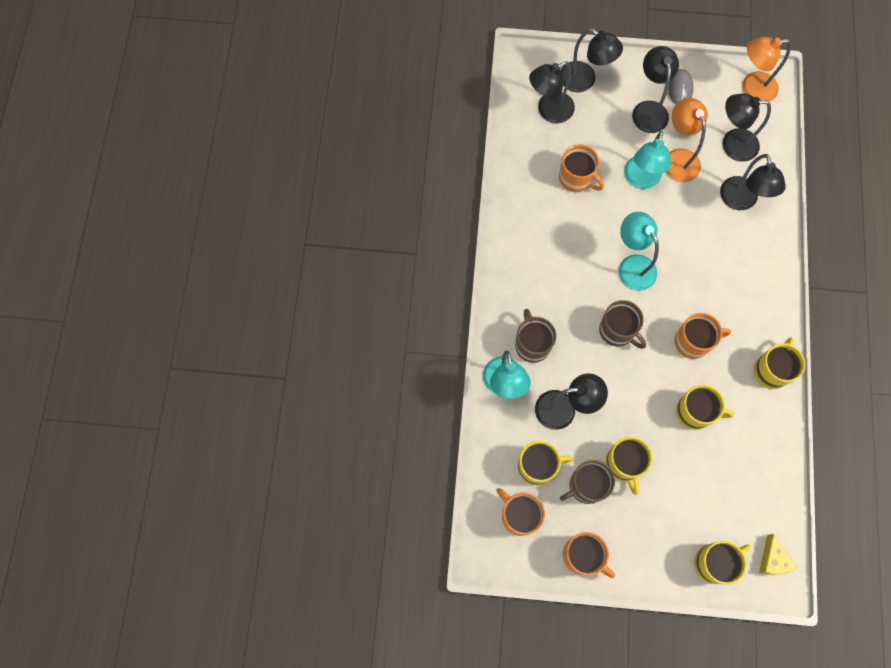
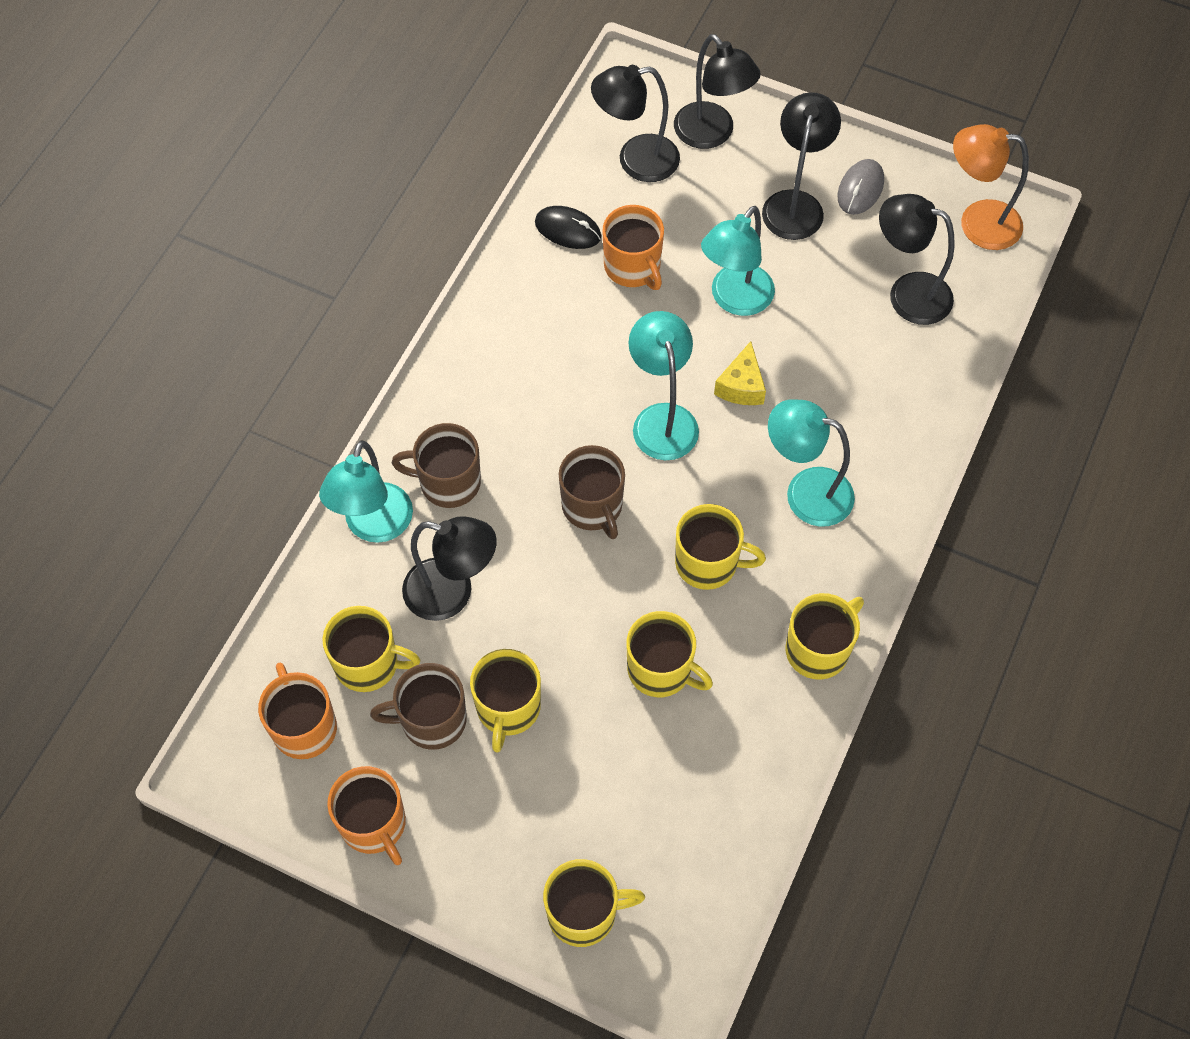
camera: 20 degrees right, 10 degrees down
brown mug [515,309,556,363] -> brown mug turned 90 degrees counterclockwise [392,423,481,508]
orange lamp [666,98,708,182] -> none
orange mug [675,313,731,359] -> yellow mug [675,504,766,590]
black lamp [720,154,786,210] -> none
yellow cheese [759,534,797,575] -> yellow cheese moved to [714,341,766,405]
none -> black mouse [535,206,601,249]
none -> turquoise lamp [768,399,855,527]

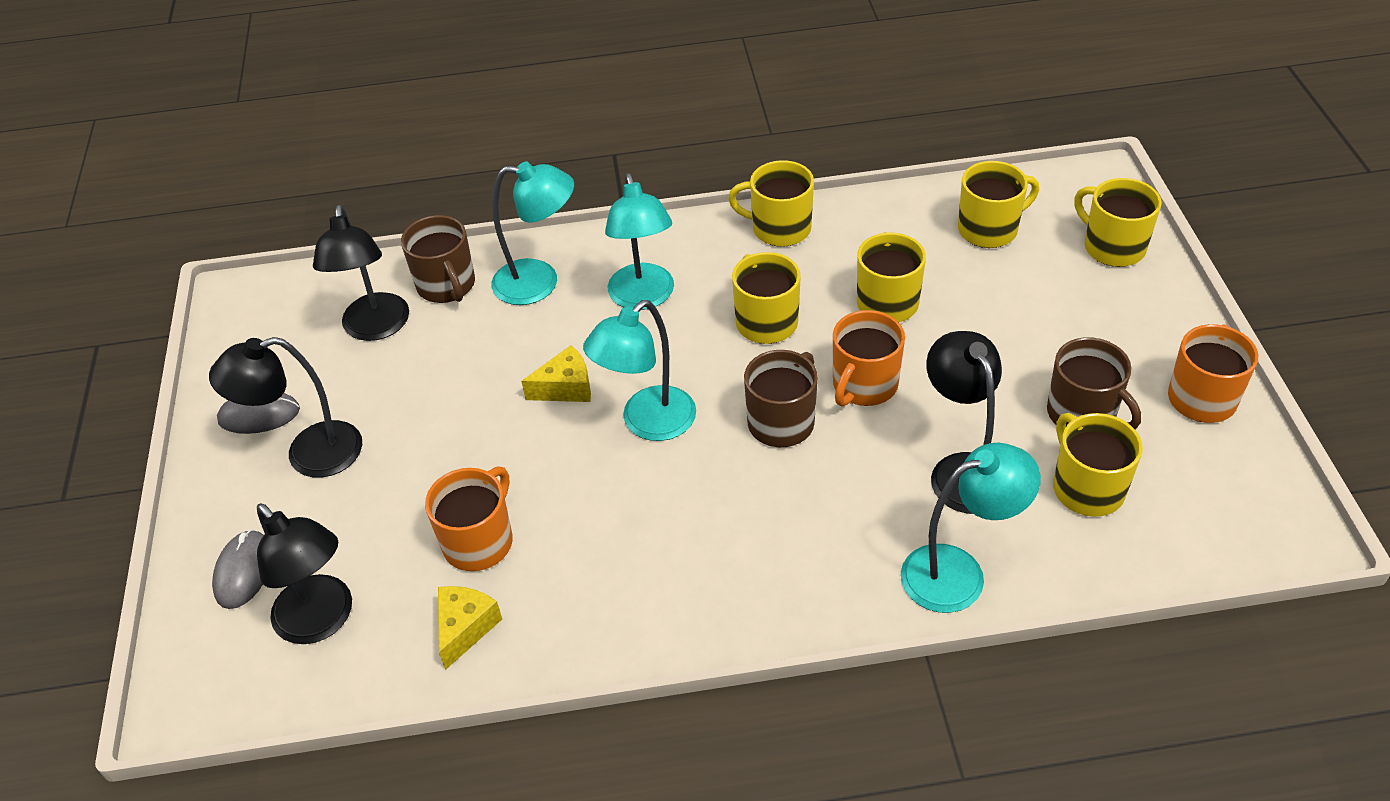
camera: 120 degrees left, 15 degrees down
orange mug [258,663,337,759] -> orange mug moved to [833,310,905,407]
brown mug [392,423,481,508] -> brown mug moved to [401,215,475,303]
yellow mug [470,649,541,752] -> yellow mug moved to [958,161,1039,248]
black mouse [535,206,601,249] -> yellow cheese [438,586,502,670]
black lamp [674,34,761,149] -> grey mouse [212,529,264,609]
turquoise lamp [701,206,775,316] -> turquoise lamp moved to [491,162,574,305]
orange lamp [953,124,1029,250] -> none

